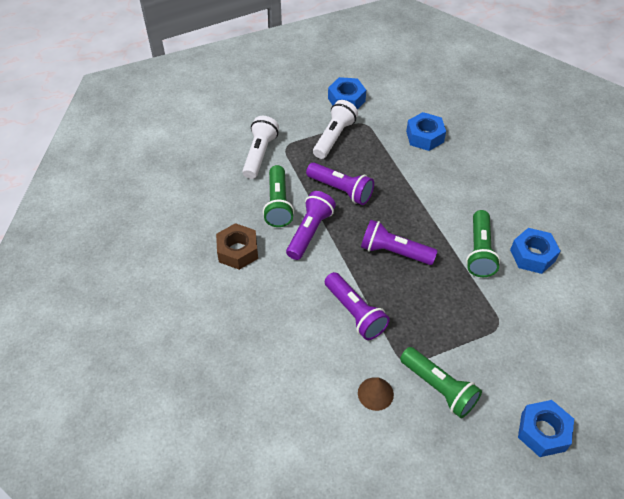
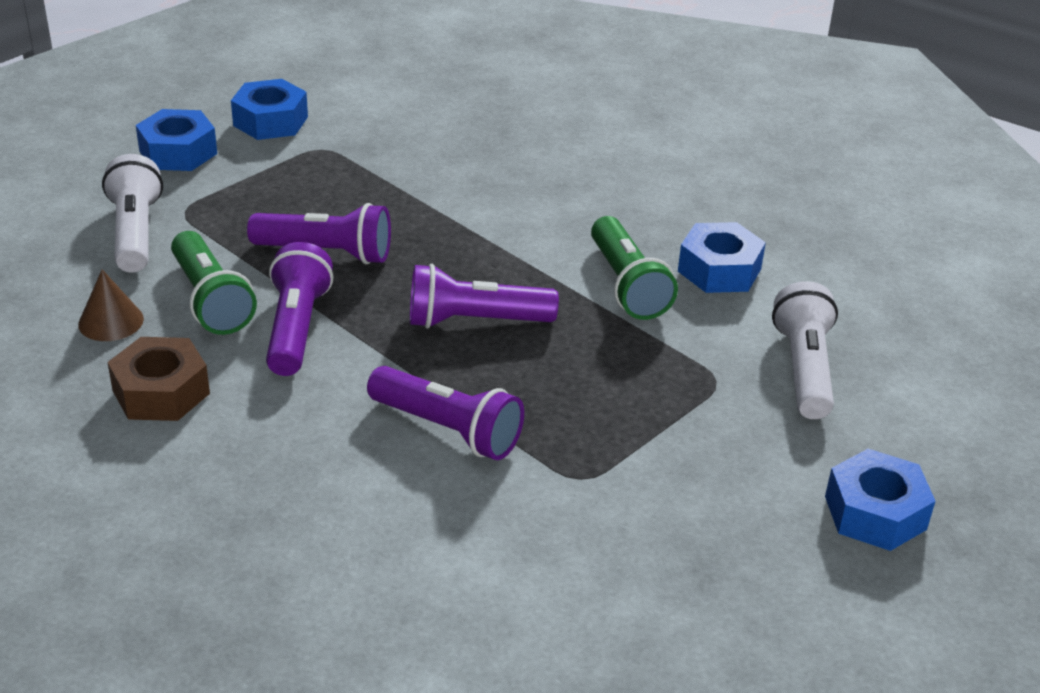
camera: 25 degrees left, 15 degrees down
white flashlight [313,100,358,159] -> white flashlight moved to [772,281,838,419]
brown cone [358,377,394,411] -> brown cone moved to [78,269,144,341]
green flashlight [400,347,482,418] -> none
blue nut [406,112,446,151] -> blue nut moved to [136,109,217,171]

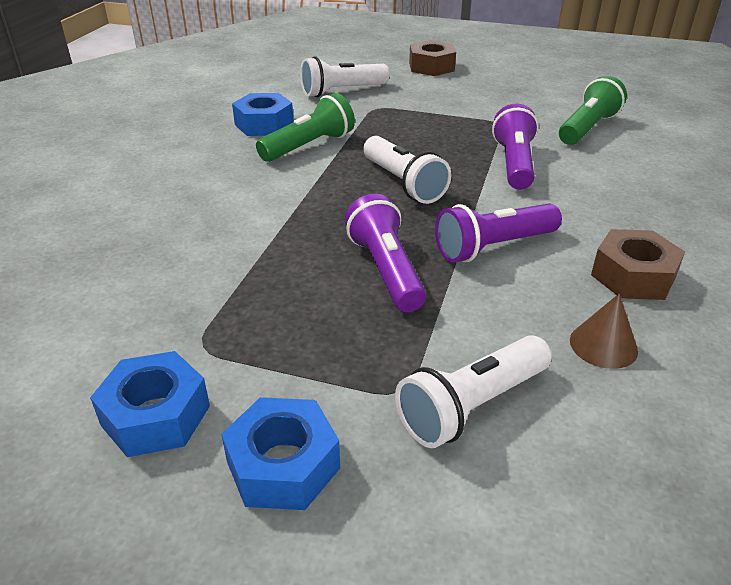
camera: 115 degrees left, 0 degrees up
green flashlight [171,231,257,335] -> green flashlight moved to [559,76,627,145]
purple flashlight [410,264,559,328] -> white flashlight [363,136,451,204]
blue nut [825,449,935,551] -> brown nut [409,40,456,76]

